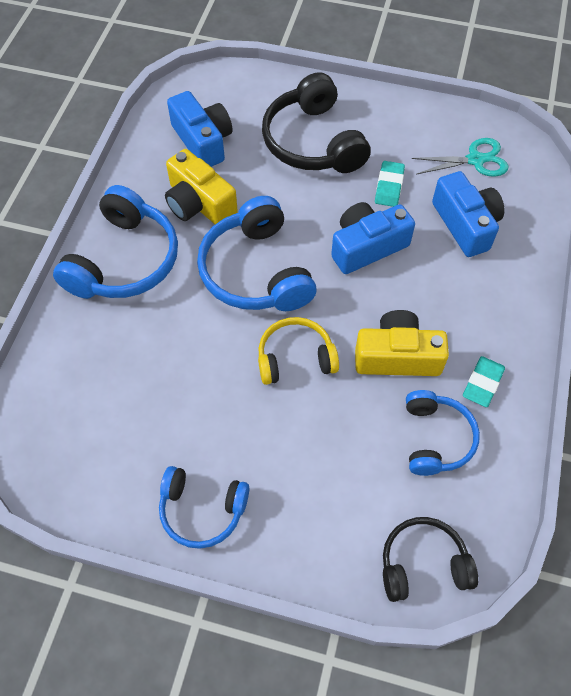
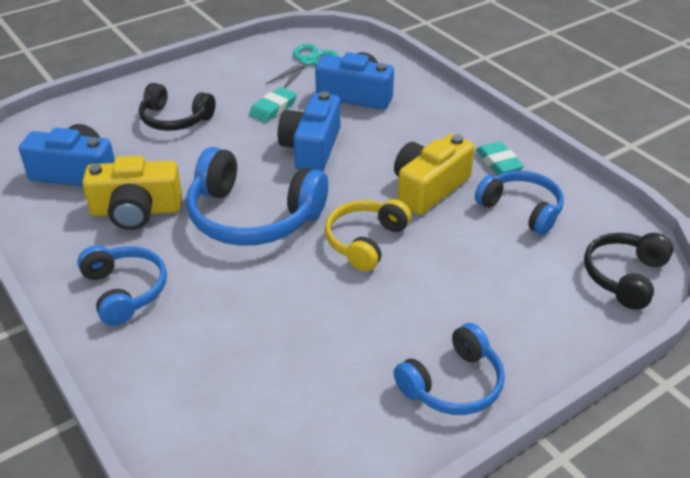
camera: 50 degrees left, 20 degrees down
blue headphones [53,185,178,299] -> blue headphones [77,245,167,326], size x0.62
black headphones [262,72,371,173] -> black headphones [139,83,216,131], size x0.62
turquoise eraser [375,161,405,207] -> turquoise eraser turned 75 degrees clockwise [249,87,297,123]

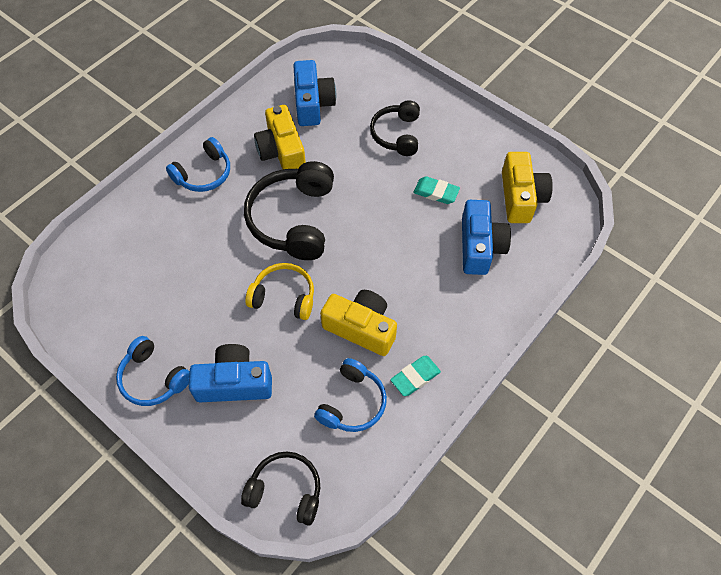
camera: 75 degrees right, 20 degrees up
blue headphones [186,147,328,246] -> black headphones [244,161,334,260]
turquoise scissors [265,44,338,88] -> yellow camera [502,152,553,223]
blue camera [278,92,340,171] -> blue camera moved to [189,344,272,402]

